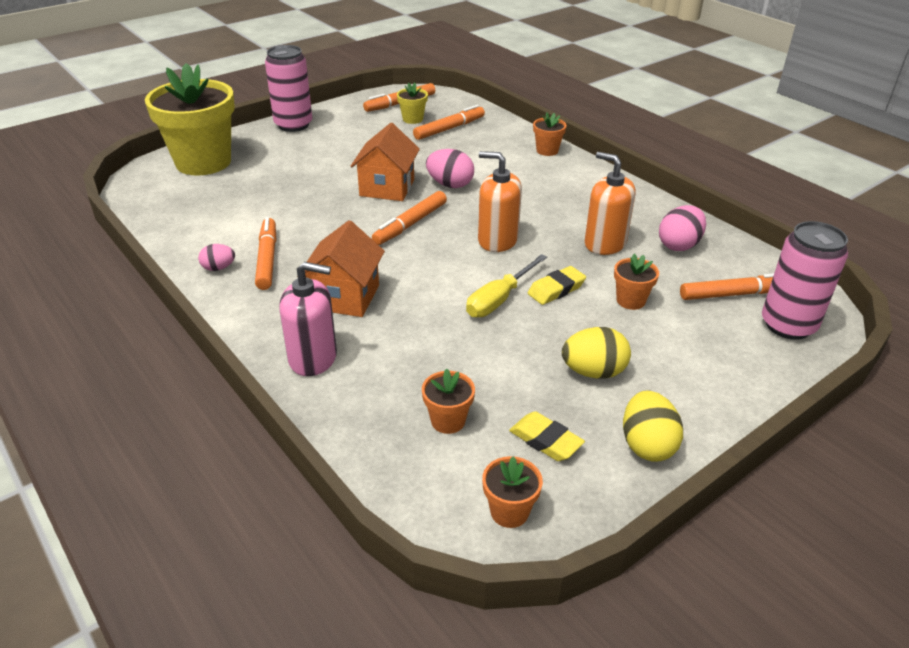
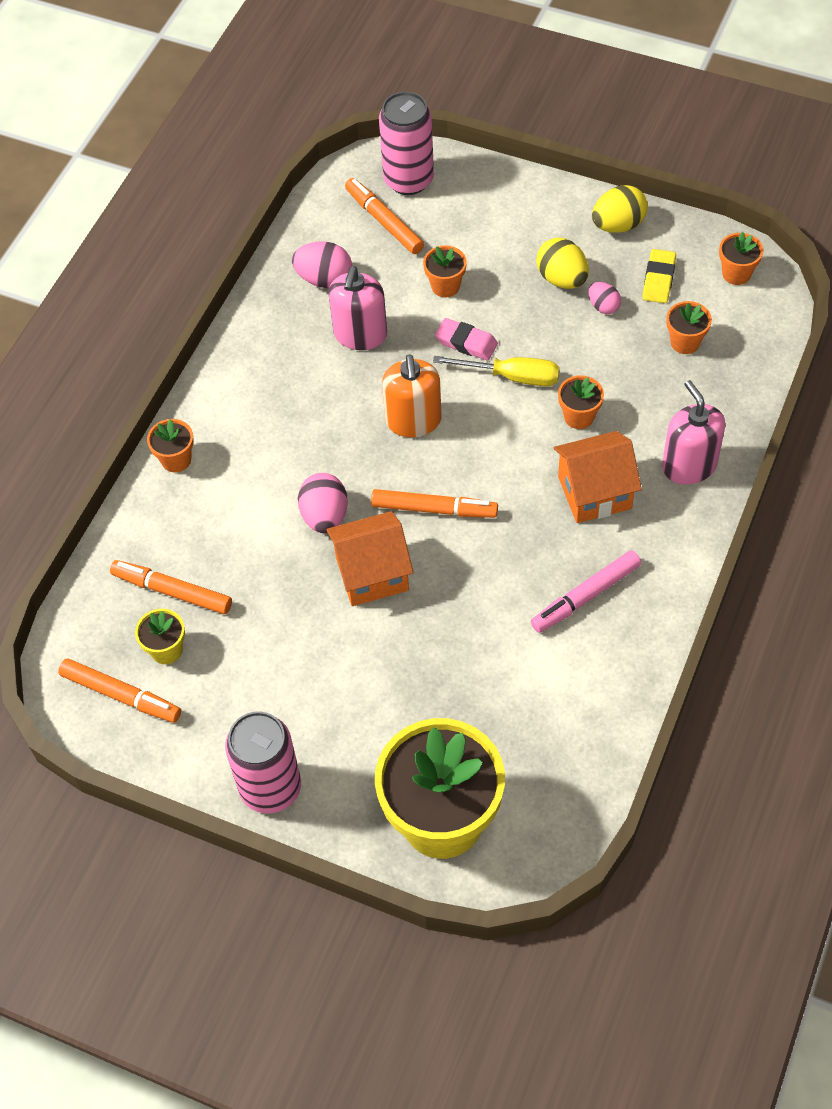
camera: 115 degrees left, 20 degrees up
pink egg [198,244,235,271] -> pink egg moved to [589,282,621,314]
orange marker [255,217,276,290] -> pink marker [531,550,641,633]
yellow eraser [527,266,586,305] -> pink eraser [435,318,498,360]
orange soap dispenser [585,152,636,255] -> pink soap dispenser [329,266,387,350]
none -> orange flower pot [558,375,604,429]

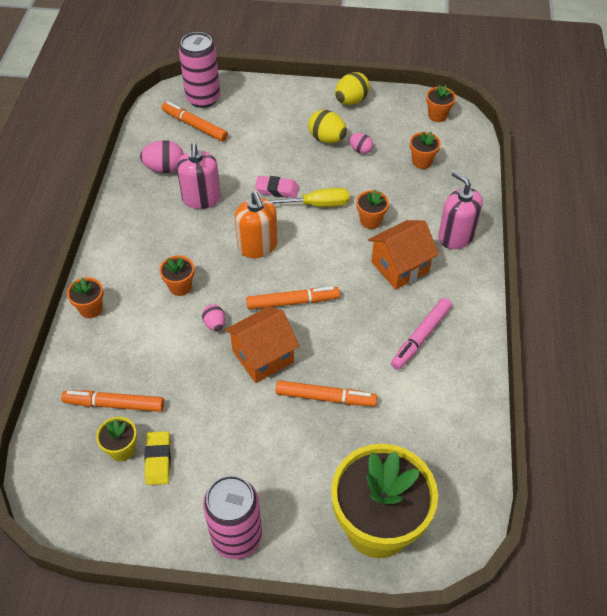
camera: 20 degrees left, 5 degrees down
orange marker [58,659,181,723] -> orange marker moved to [276,380,377,406]
pink egg [298,473,348,533] -> pink egg [202,304,225,331], size x0.61
orange flower pot [423,245,467,298] -> orange flower pot moved to [159,255,194,296]
yellow eraser [642,249,676,303] -> yellow eraser moved to [144,431,171,485]

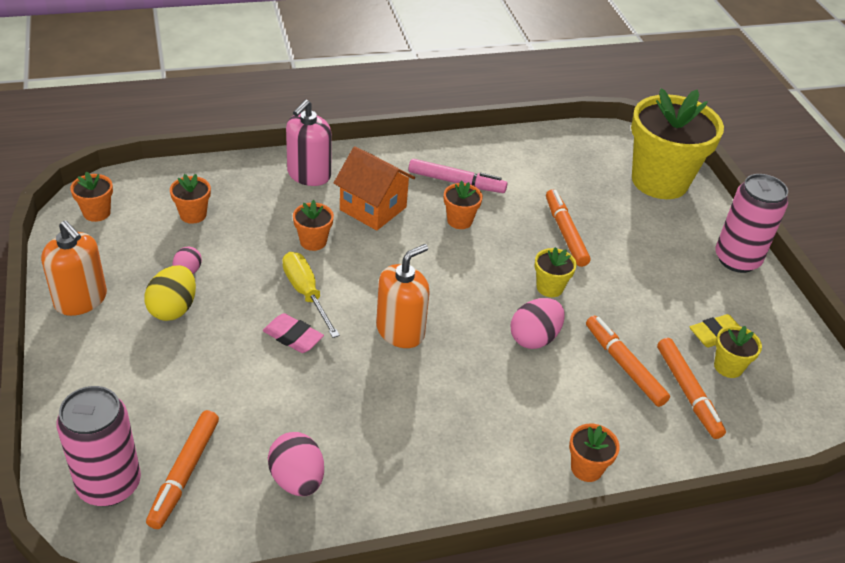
camera: 115 degrees left, 10 degrees down
orange flower pot [159,255,194,296] -> orange flower pot moved to [444,180,483,229]
pink soap dispenser [176,143,221,209] -> none
pink egg [202,304,225,331] -> pink egg [511,298,565,349], size x1.65
orange house [225,307,299,383] -> yellow flower pot [535,247,577,297]
orange marker [246,286,340,310] -> orange marker moved to [586,316,670,407]
pink eraser [255,176,299,198] -> pink eraser turned 45 degrees counterclockwise [263,313,324,353]
yellow egg [335,72,370,105] -> orange soap dispenser [41,220,107,316]

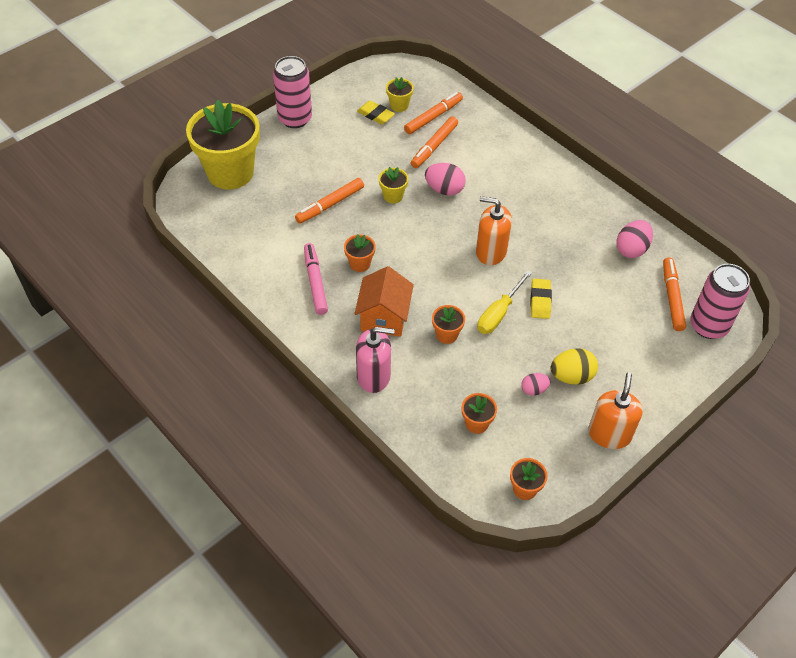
camera: 115 degrees left, 10 degrees up
orange marker [146,410,219,529] -> orange marker turned 75 degrees counterclockwise [663,258,686,331]
pink eraser [263,313,324,353] -> yellow eraser [530,279,552,319]
orange flower pot [569,424,620,482] -> none

